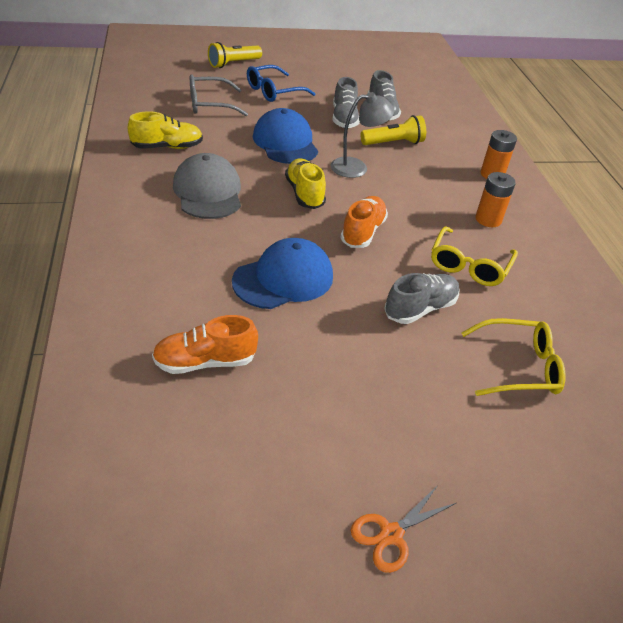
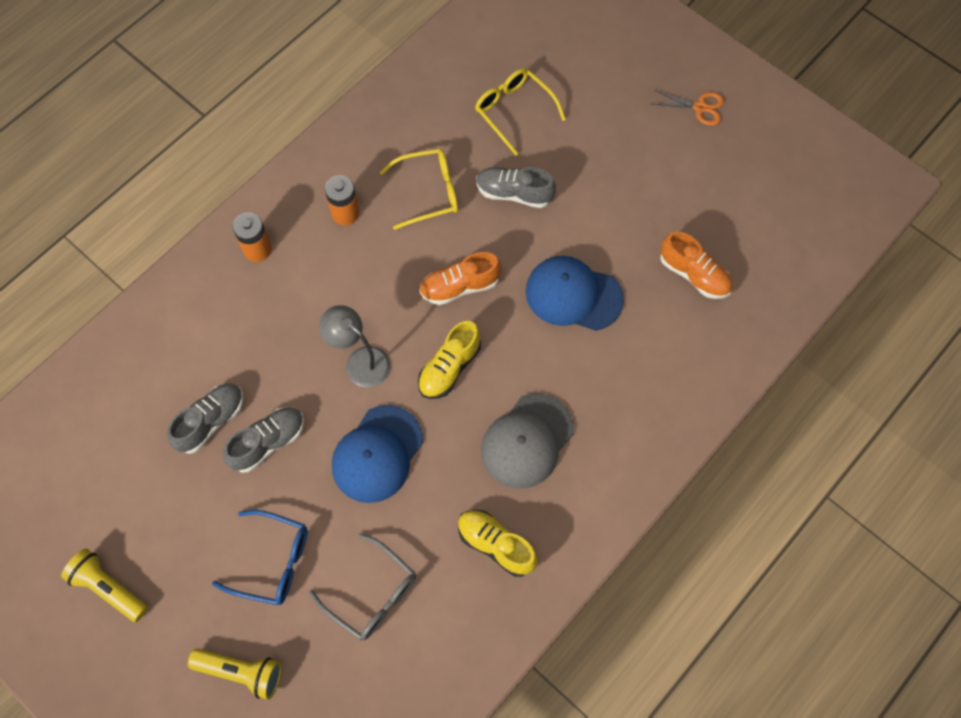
camera: 125 degrees left, 25 degrees up
yellow flashlight [360,115,426,145] -> yellow flashlight moved to [61,548,148,622]

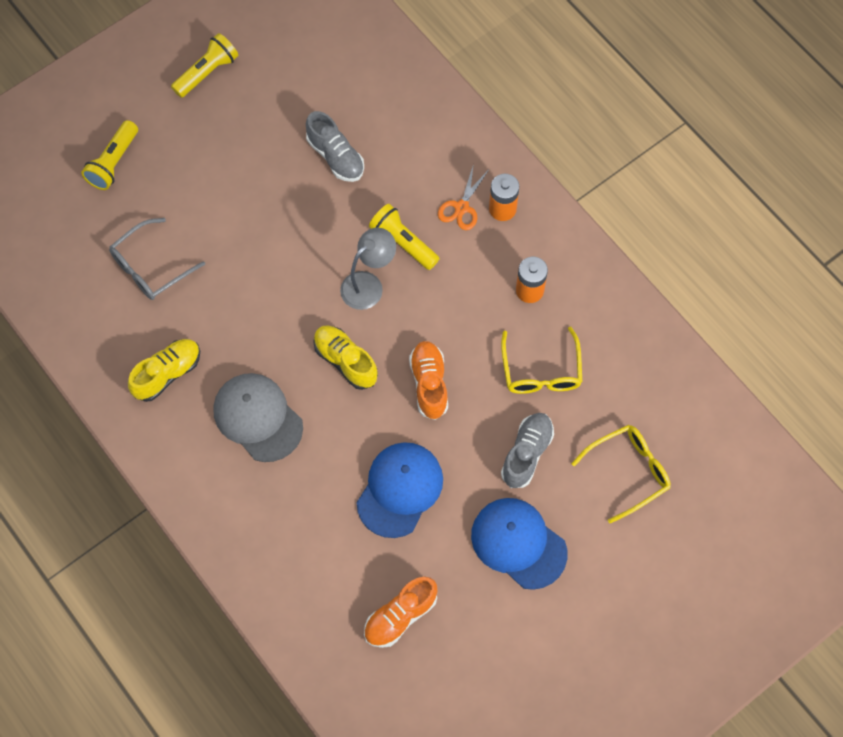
camera: 100 degrees right, 0 degrees up
blue glasses [212,510,308,605] -> none
grey shoe [223,407,304,473] -> none
blue cap [332,405,423,503] -> blue cap moved to [471,498,567,590]
orange scissors [653,90,724,126] -> orange scissors moved to [438,164,488,230]
none -> yellow flashlight [369,204,440,270]

